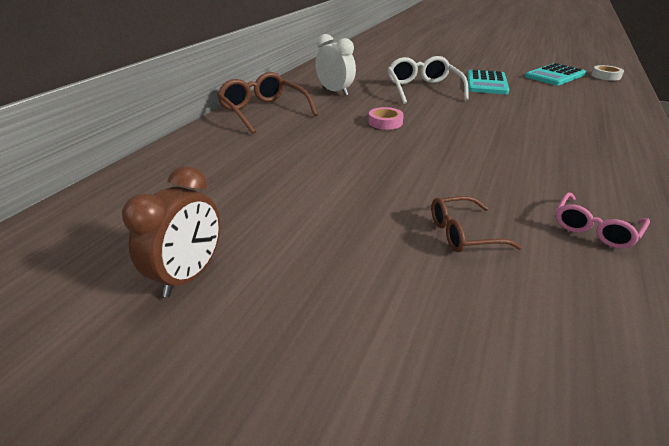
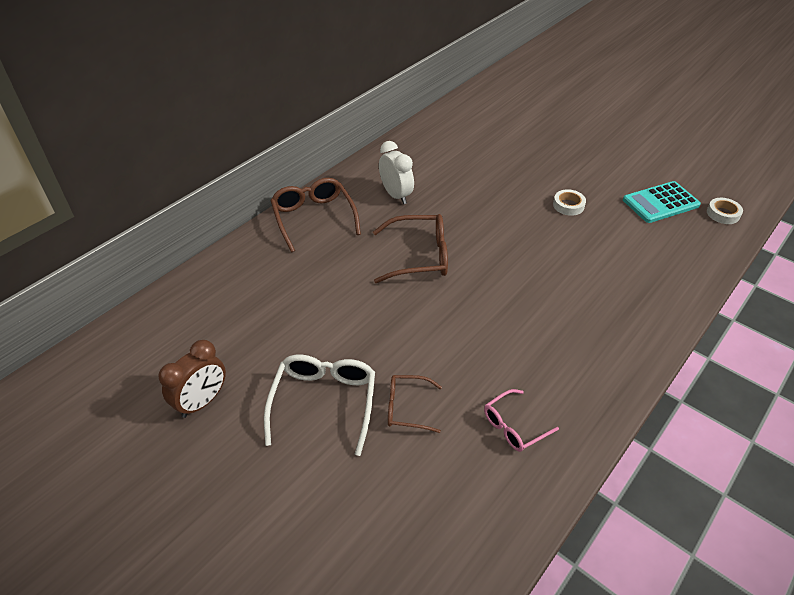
camera: 15 degrees right, 10 degrees up
pink tape [369,107,404,130] -> brown glasses [373,214,448,283]
white glasses [388,56,469,104] -> white glasses moved to [264,355,375,456]
turquoise calculator [467,70,509,94] -> white tape [553,189,586,216]

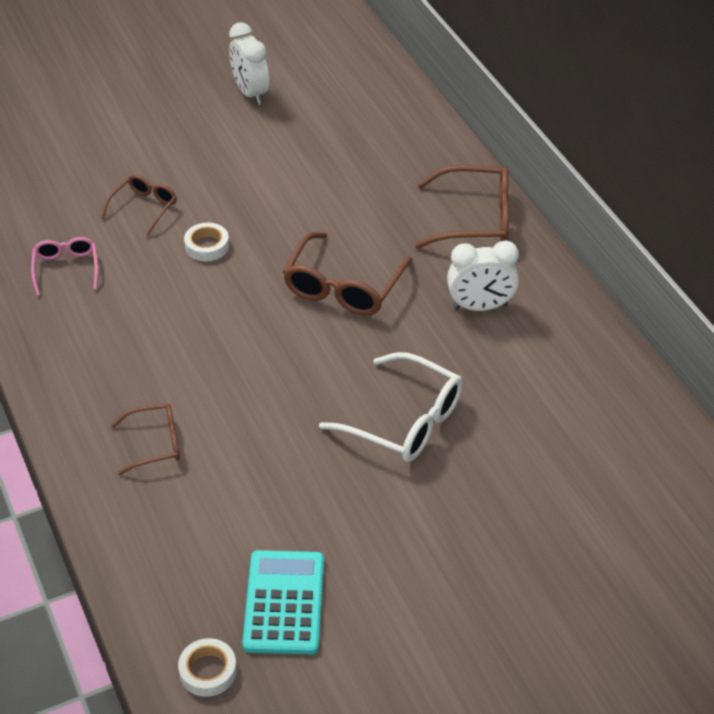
camera: 115 degrees right, 0 degrees up
brown clock [158,340,226,418] -> white clock [229,22,270,105]
white glasses [264,355,375,456] -> white glasses moved to [319,352,463,462]
white tape [553,189,586,216] -> white tape moved to [184,223,229,261]
none -> brown glasses [111,404,180,475]

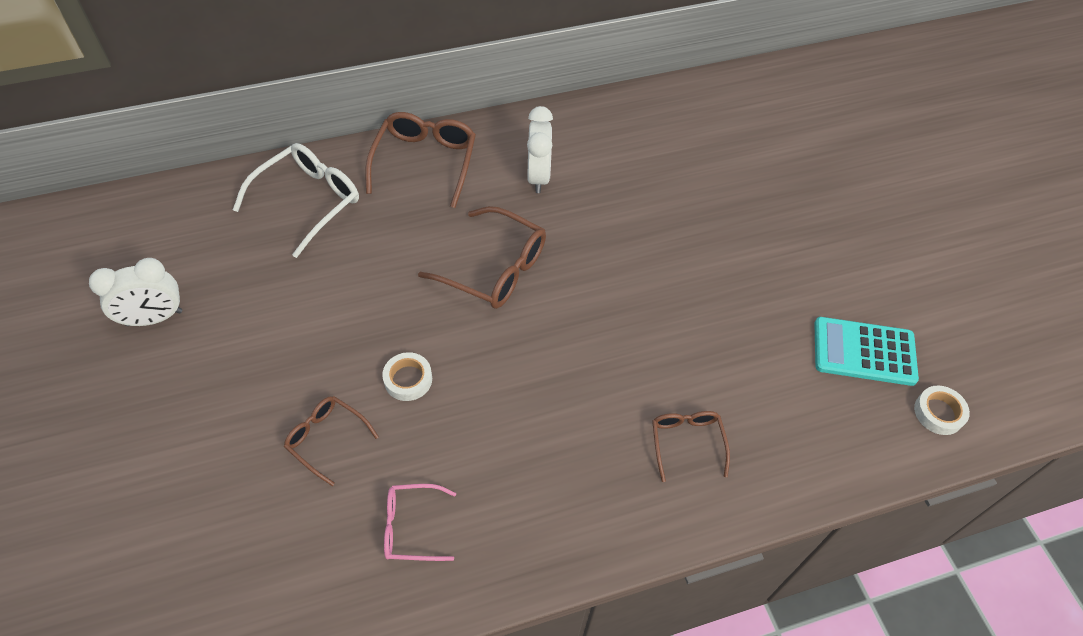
camera: 85 degrees left, 10 degrees up
white glasses [319,352,463,462] -> white glasses moved to [233,143,359,258]

